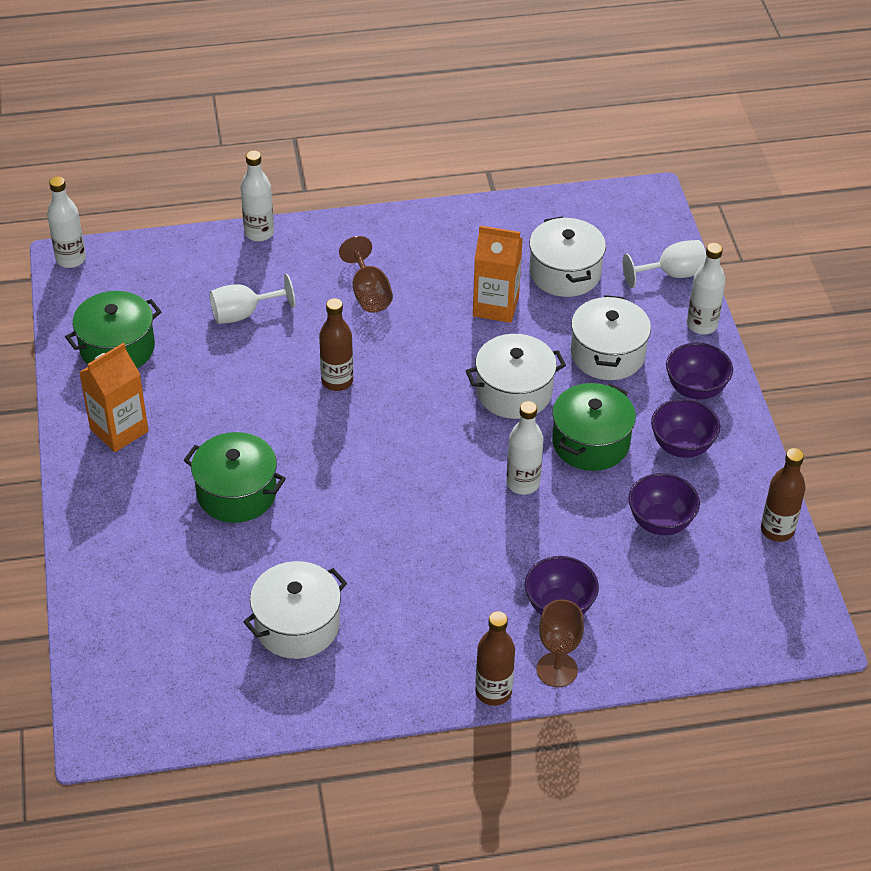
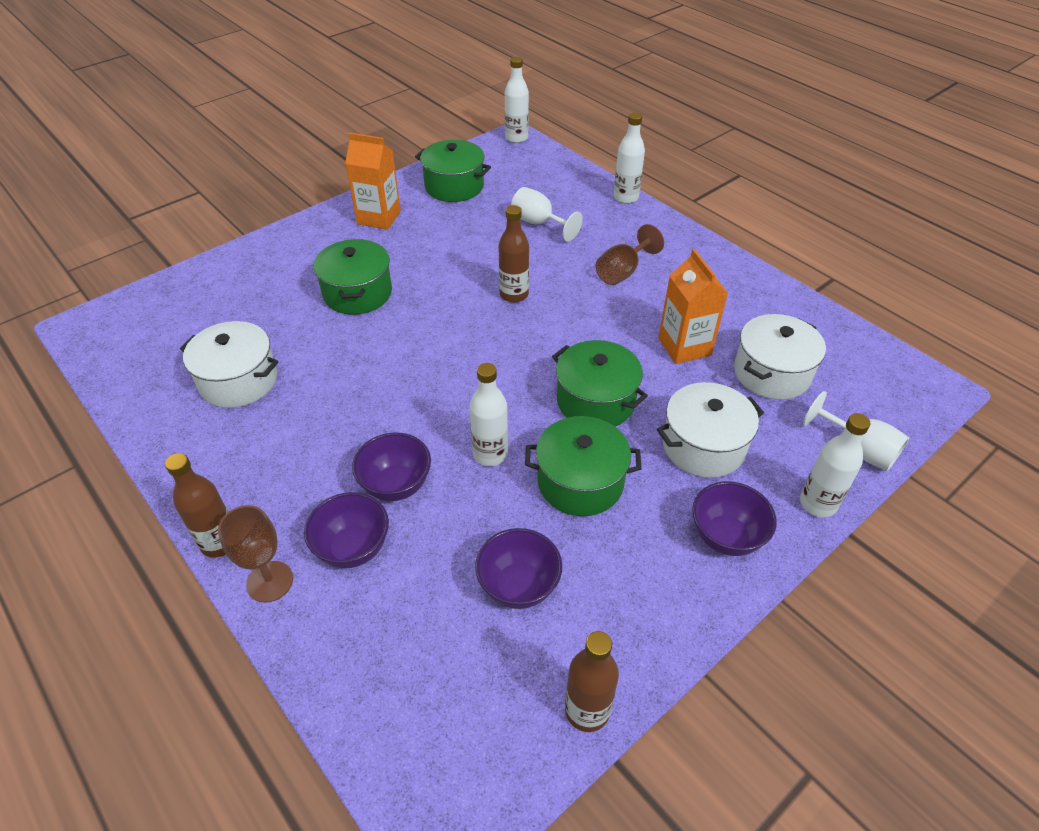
camera: 60 degrees right, 0 degrees up
white pot [465,334,566,419] -> green pot [552,340,648,426]
purple bowl [651,399,720,458] -> purple bowl moved to [352,433,431,501]

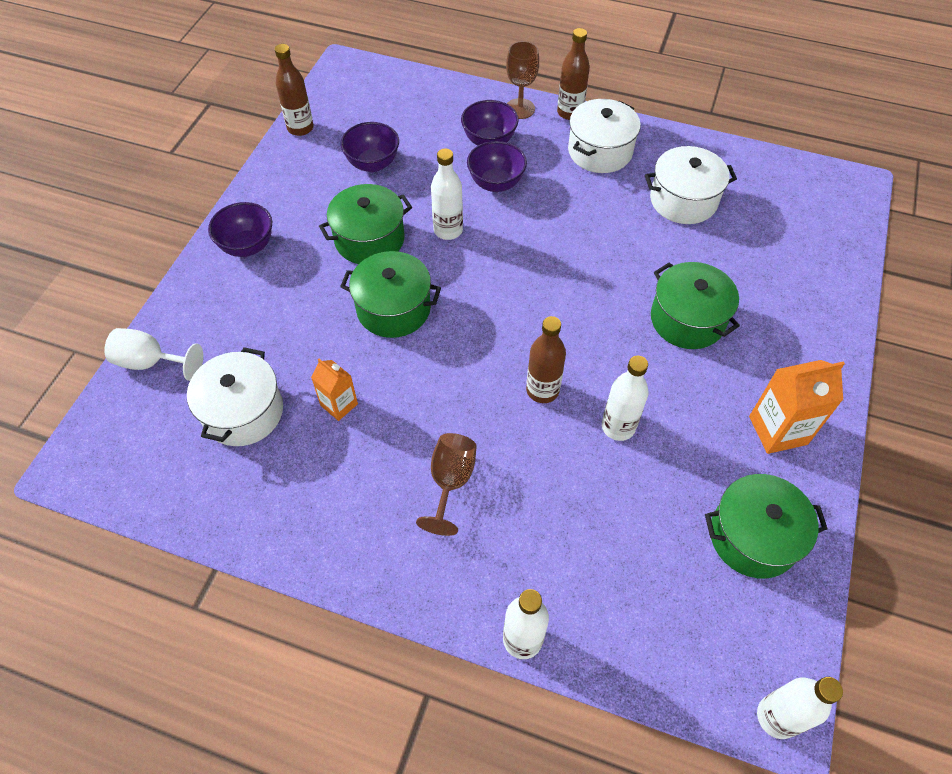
camera: 150 degrees right, 10 degrees up
white goblet [511,187,583,242] -> none
white pot [657,382,764,478] -> white pot moved to [568,99,641,173]
orange carton [658,249,728,364] -> orange carton [311,359,358,421], size x0.62
white bottle [800,413,871,517] -> white bottle moved to [602,356,649,441]

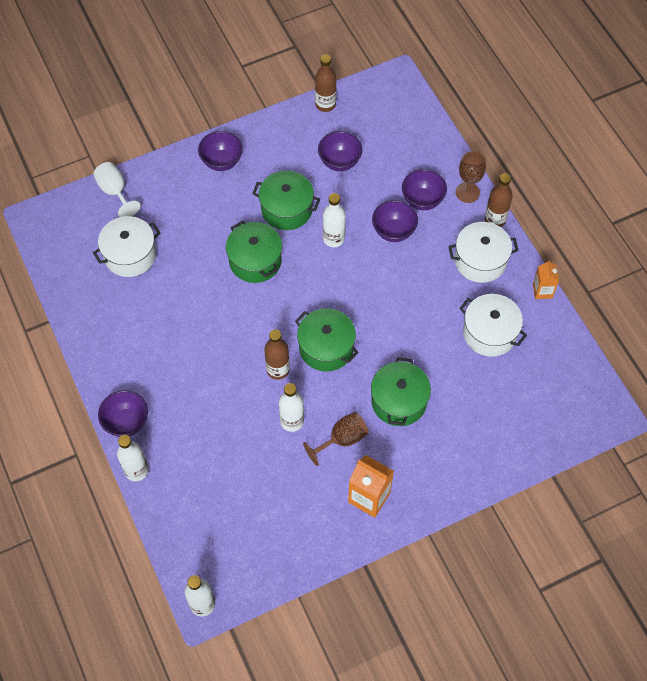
camera: 45 degrees right, 5 degrees up
orange carton [311,359,358,421] -> orange carton moved to [533,260,559,299]
brown goblet [416,433,476,536] -> brown goblet moved to [303,412,369,466]
green pot [705,474,828,579] -> green pot moved to [295,308,359,372]
none -> purple bowl [98,390,148,437]

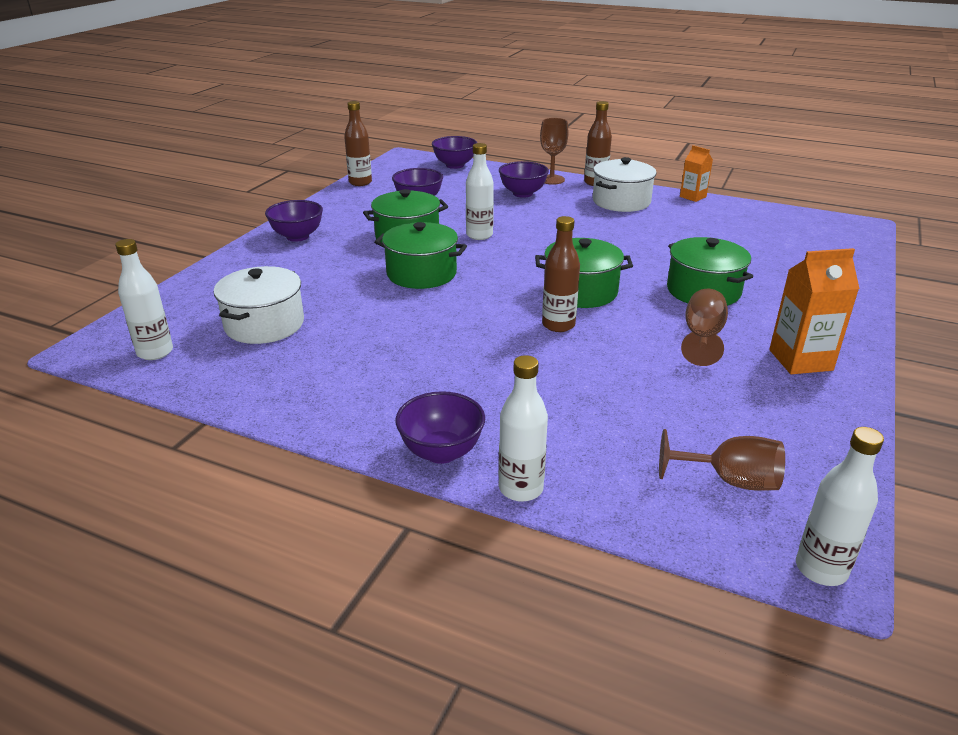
camera: 40 degrees left, 30 degrees down
white goblet [93,162,141,217] -> none
white bottle [279,383,304,432] -> white bottle moved to [115,239,173,360]
purple bowl [372,200,418,242] -> purple bowl moved to [432,136,477,169]
white pot [459,294,527,357] -> none
none -> brown goblet [659,429,785,491]

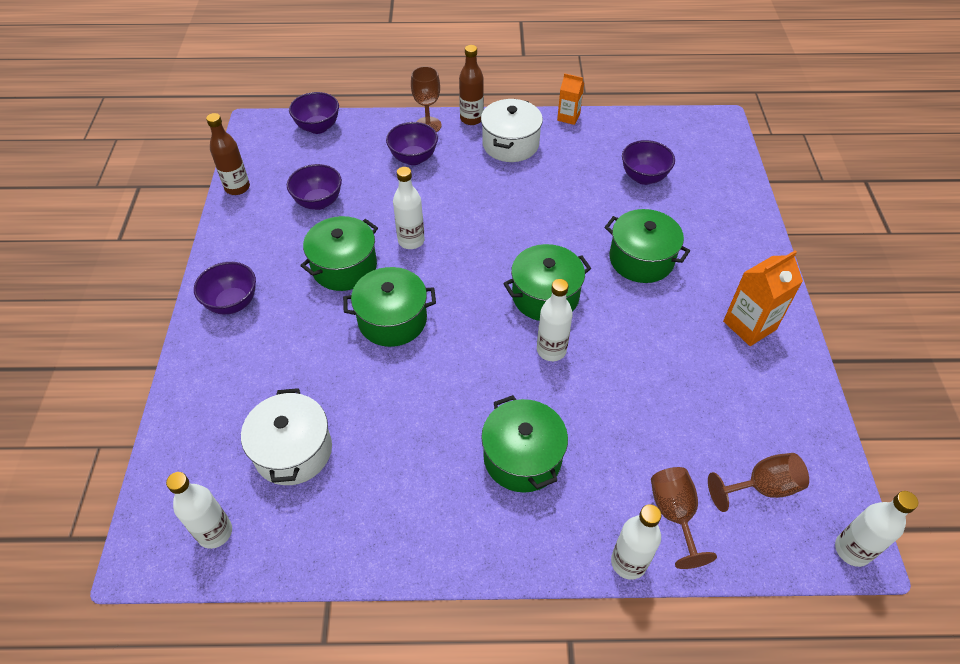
camera: 25 degrees left, 20 degrees up
purple bowl [395,391,485,464] -> purple bowl moved to [622,140,675,185]
brown bottle [542,216,580,332] -> white bottle [537,279,573,361]
brown goblet [681,288,728,366] -> brown goblet moved to [651,467,717,569]
none -> green pot [481,395,568,493]

